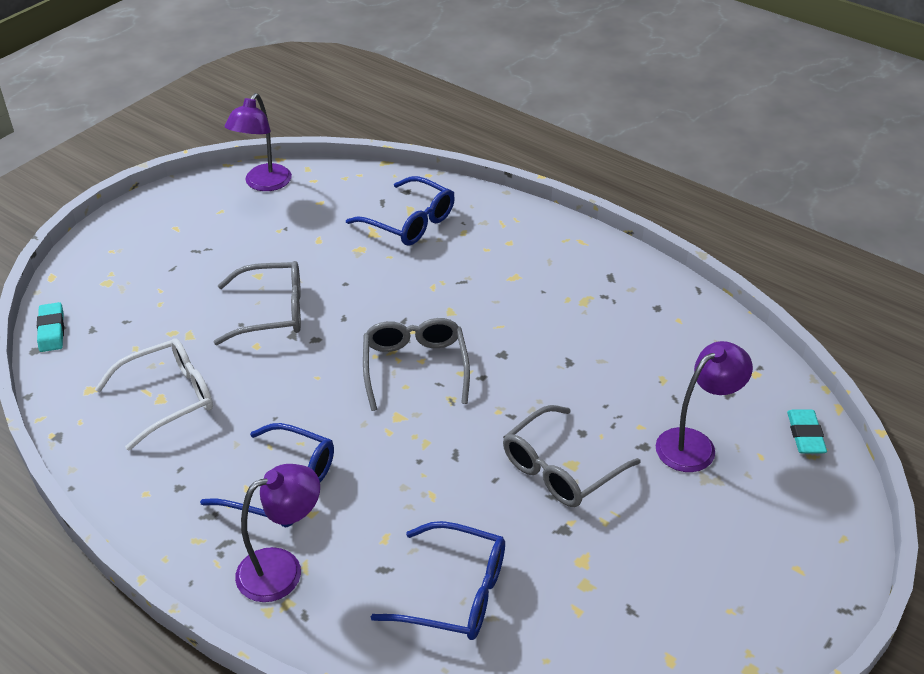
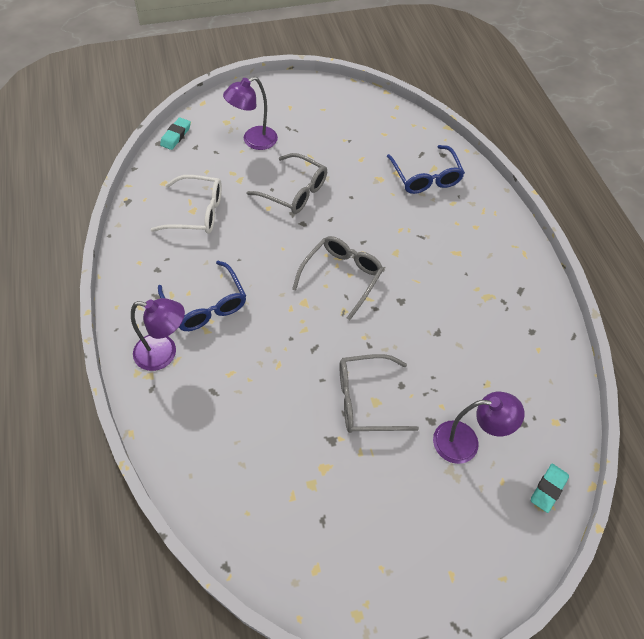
camera: 35 degrees right, 15 degrees up
purple lamp [225,93,292,191] -> purple lamp moved to [223,77,278,150]
blue glasses [371,521,505,640] -> none

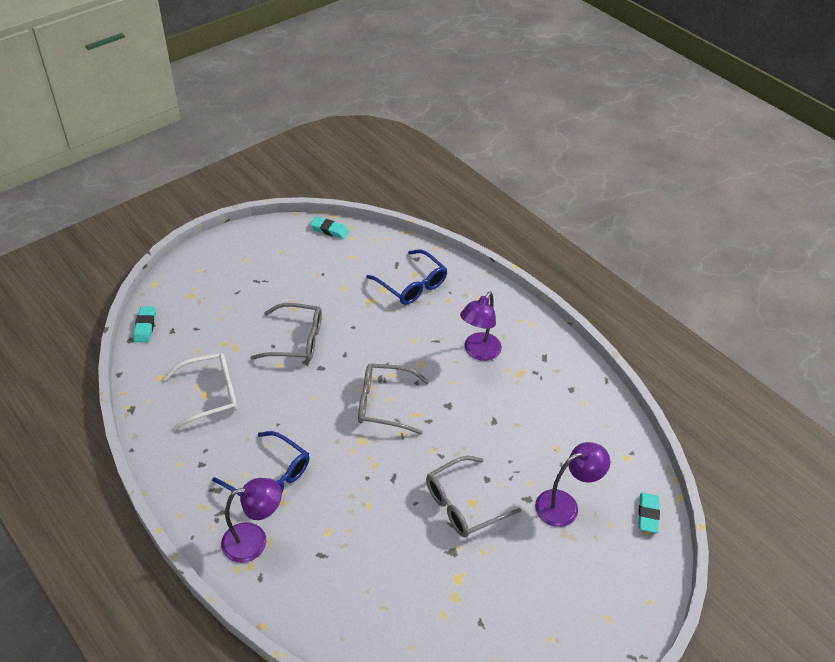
camera: 25 degrees left, 10 degrees down
purple lamp [223,77,278,150] -> purple lamp moved to [460,292,502,361]
grey glasses [292,236,384,320] -> grey glasses turned 90 degrees counterclockwise [358,363,429,435]
none -> turquoise eraser [310,217,349,239]

